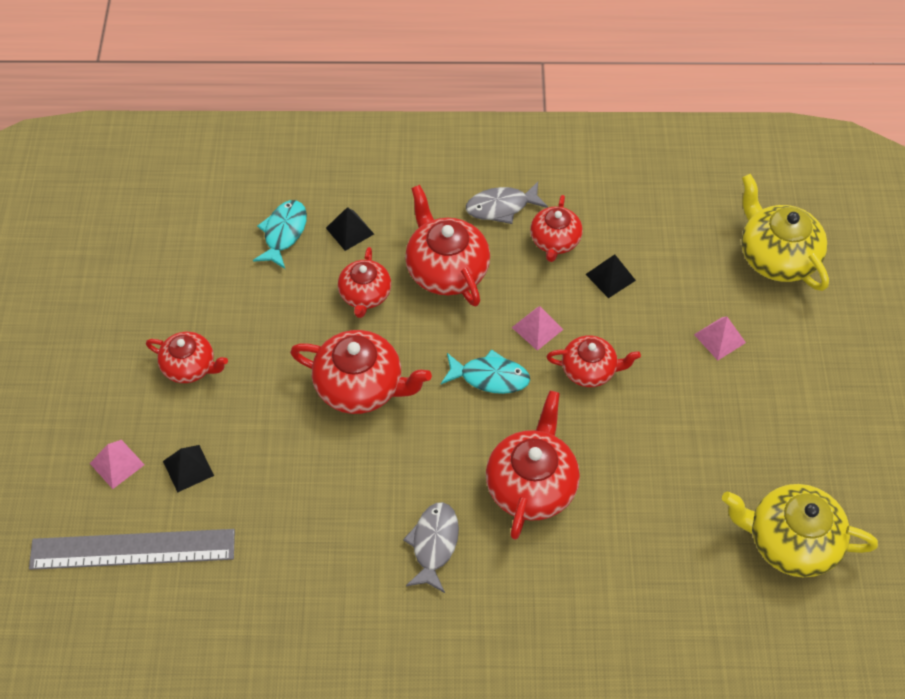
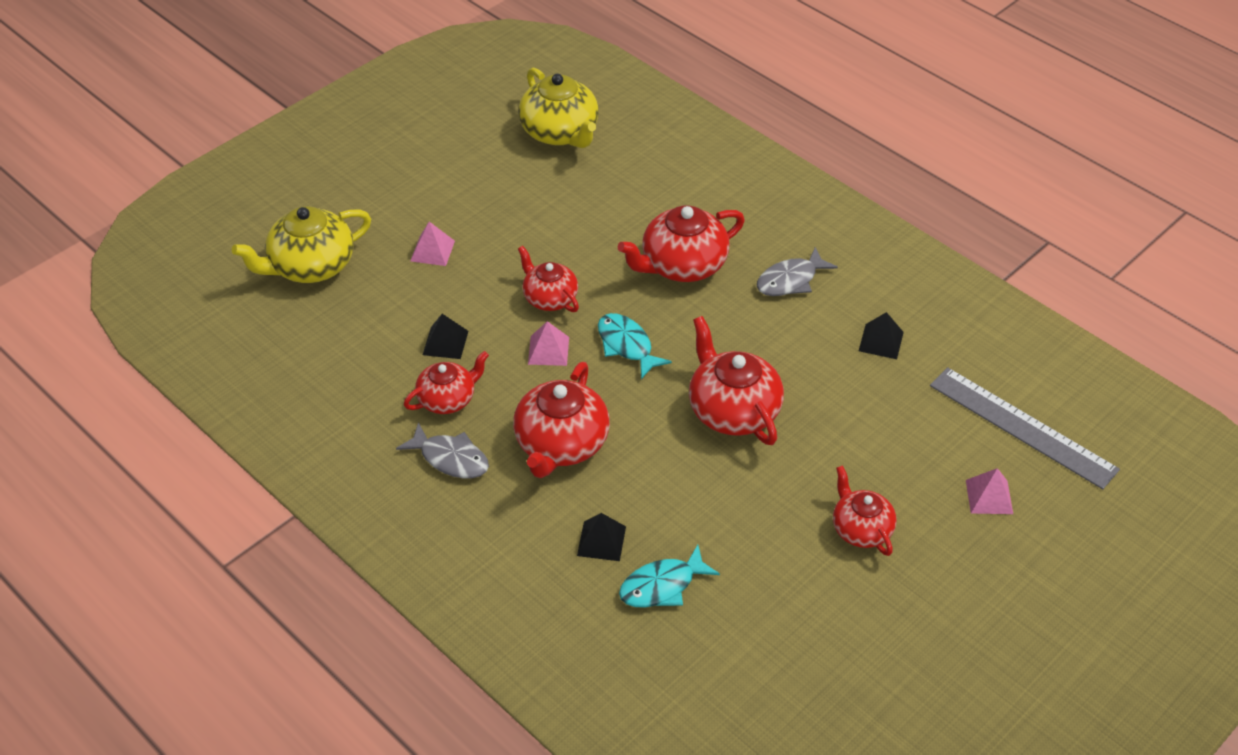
camera: 135 degrees left, 10 degrees down
black pyramid [163,445,214,493] -> black pyramid moved to [859,312,904,359]
red teapot [338,247,391,318] -> none
yellow teapot [741,174,829,291] -> yellow teapot turned 45 degrees clockwise [232,206,371,283]

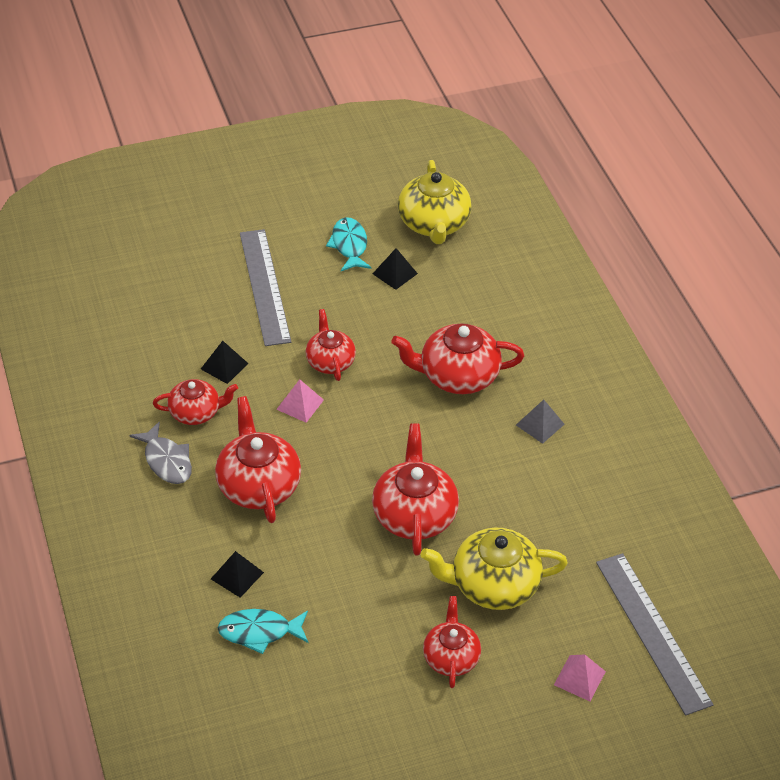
camera: 25 degrees right, 0 degrees up
yellow teapot [232,206,371,283] -> yellow teapot moved to [421,528,568,610]
pink pyramid [410,222,455,266] -> grey ruler [240,229,291,346]
red teapot [513,362,610,478] -> red teapot turned 120 degrees clockwise [215,396,301,523]
turquoise fish [598,313,672,379] -> turquoise fish moved to [326,217,371,271]
grey fish [757,247,838,296] -> grey pyramid [516,400,565,444]
black pyramid [859,312,904,359] -> black pyramid moved to [373,248,418,290]

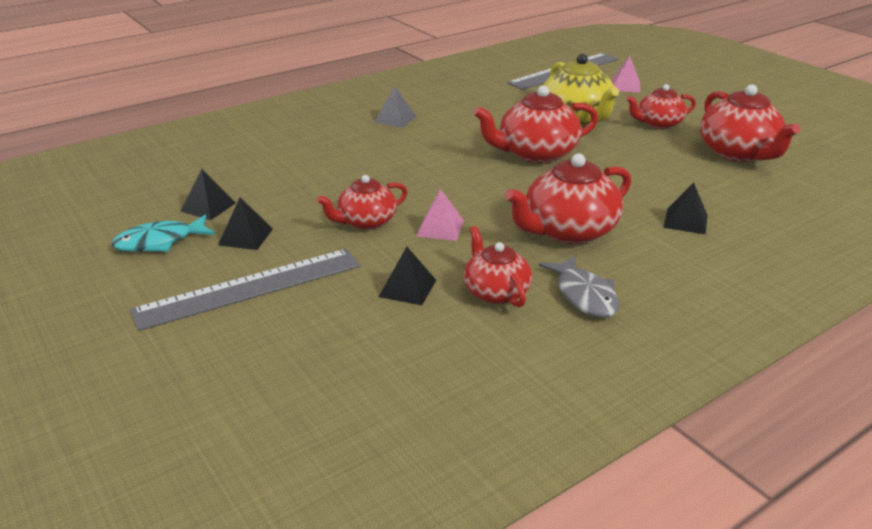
camera: 105 degrees left, 15 degrees down
grey fish [129,421,192,484] -> grey fish turned 120 degrees clockwise [539,255,619,318]
turquoise fish [218,609,308,654] -> none
red teapot [391,323,524,394] -> red teapot moved to [700,84,800,162]
yellow teapot [398,160,471,244] -> none
none -> black pyramid [218,198,273,250]

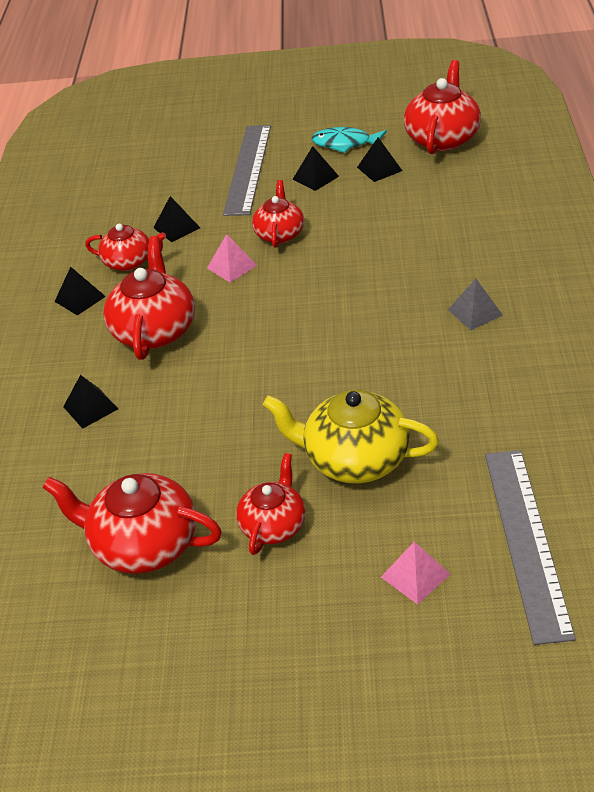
camera: 130 degrees right, 10 degrees up
turquoise fish [111,215,215,252] -> turquoise fish turned 90 degrees counterclockwise [312,127,387,153]
red teapot [473,85,598,163] -> red teapot moved to [404,60,481,154]
grey fish [539,255,619,318] -> black pyramid [55,267,106,316]

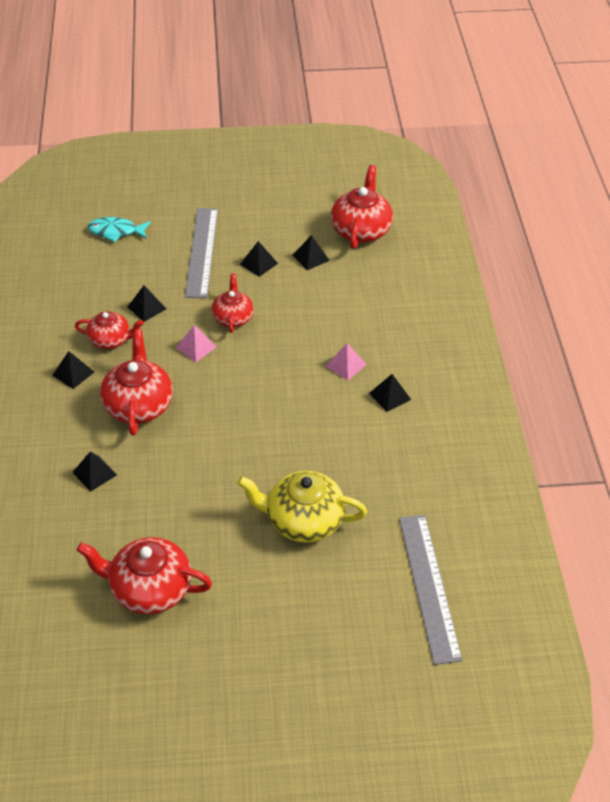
camera: 10 degrees left, 5 degrees up
red teapot [236,453,305,555] -> none
turquoise fish [312,127,387,153] -> turquoise fish moved to [88,217,151,242]
pink pyramid [381,541,450,605] -> pink pyramid moved to [325,343,367,381]
grey pyramid [448,279,503,330] -> black pyramid [369,374,411,412]

